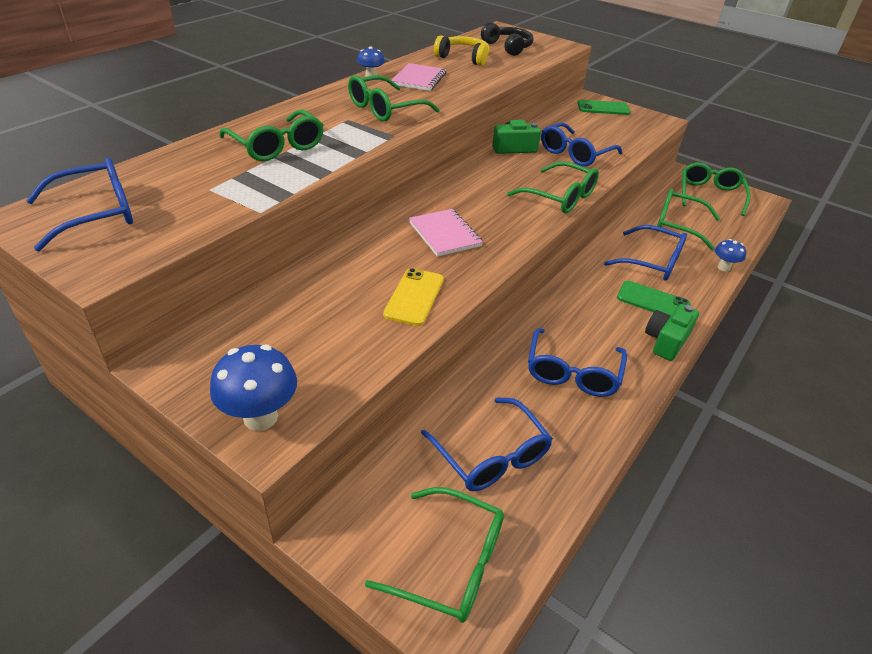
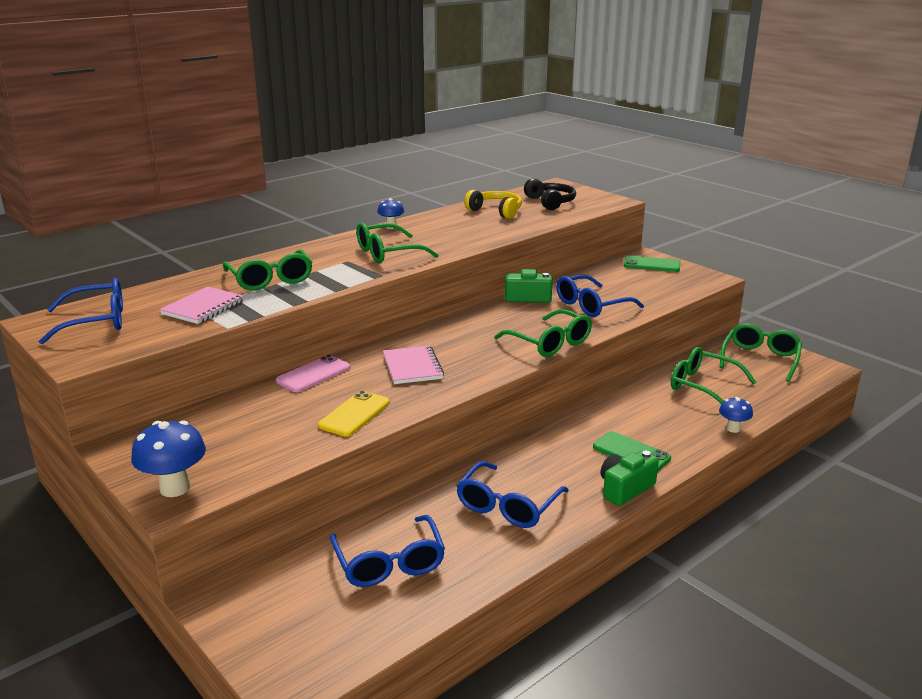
camera: 15 degrees right, 15 degrees down
green glasses [365,487,504,623] -> none
pink notebook [392,63,446,91] -> pink notebook moved to [159,287,244,324]
blue glasses [604,225,687,281] -> none
none -> pink phone [276,355,350,392]

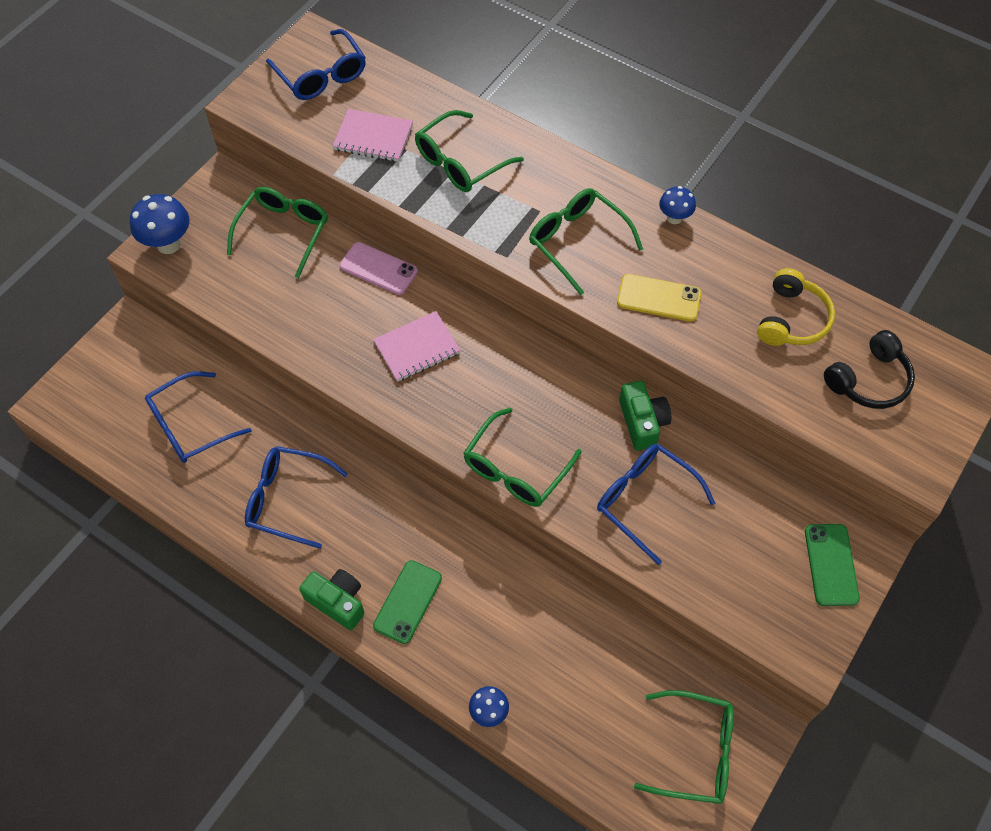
camera: 75 degrees right, 35 degrees up
yellow phone [318,390,390,437] -> yellow phone moved to [617,274,702,322]
green glasses [671,347,756,404] -> green glasses moved to [227,187,328,278]

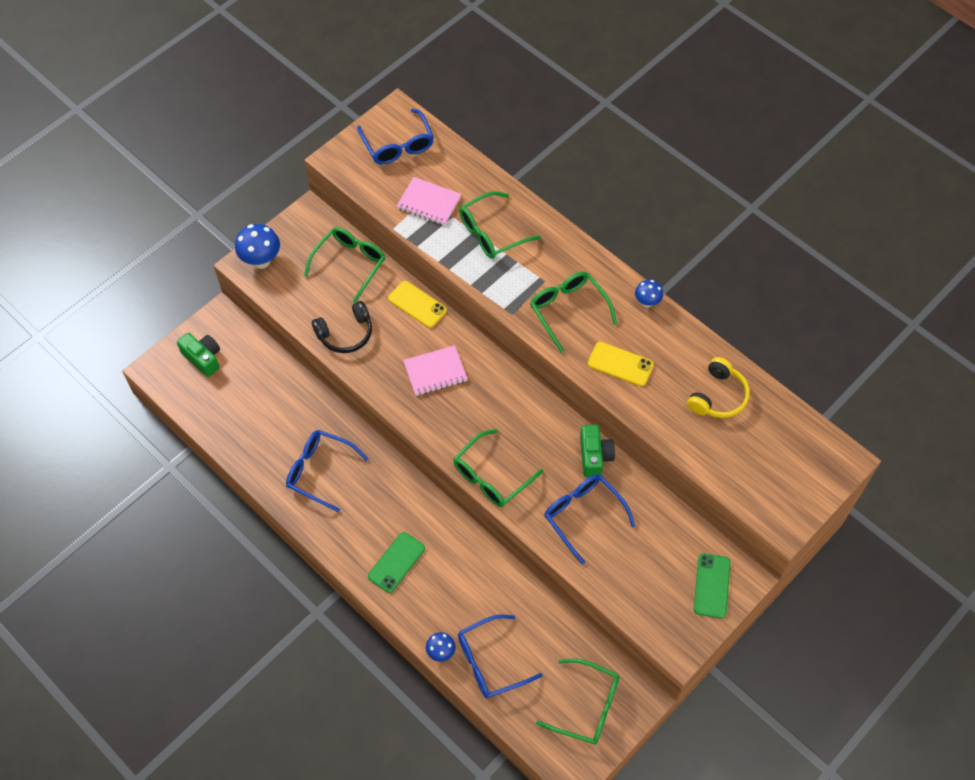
camera: 10 degrees right, 0 degrees up
blue glasses [145,371,251,463] -> blue glasses moved to [458,615,542,699]
green camera [299,569,364,630] -> green camera moved to [177,333,220,377]
pink phone [340,242,418,295] -> yellow phone [388,281,447,328]
black headphones [824,330,915,409] -> black headphones moved to [312,301,372,353]

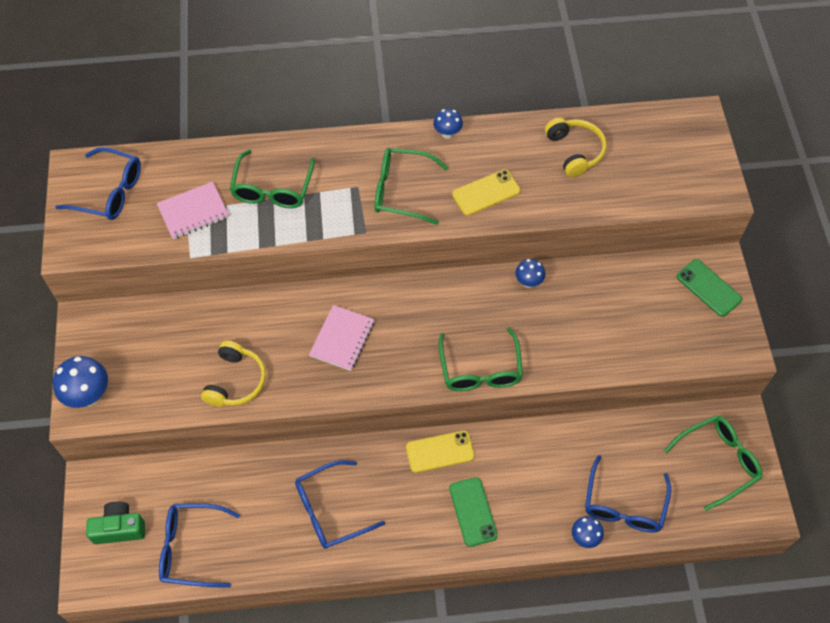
camera: 50 degrees left, 0 degrees up
green glasses [304,227,385,303] -> none
black headphones [312,301,372,353] -> yellow headphones [201,341,266,407]
yellow phone [388,281,447,328] -> yellow phone moved to [406,431,475,473]
blue glasses [544,474,636,565] -> blue glasses moved to [159,503,240,588]
green camera [580,425,615,477] -> blue mushroom [515,259,545,288]

